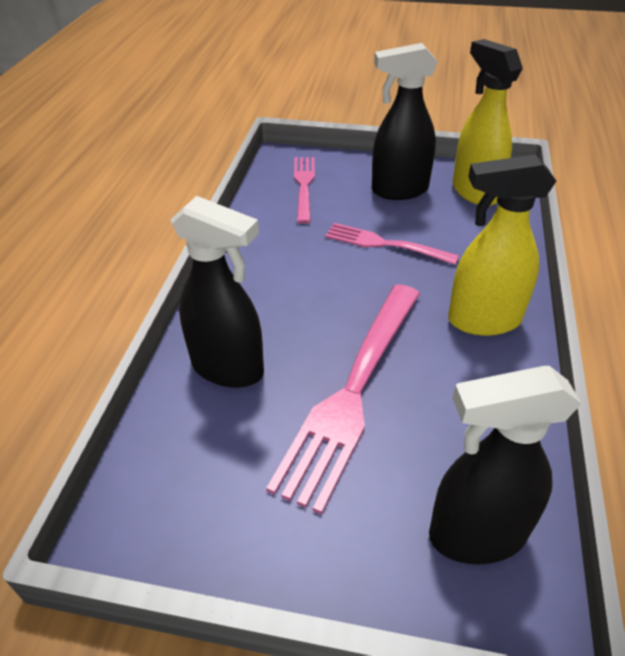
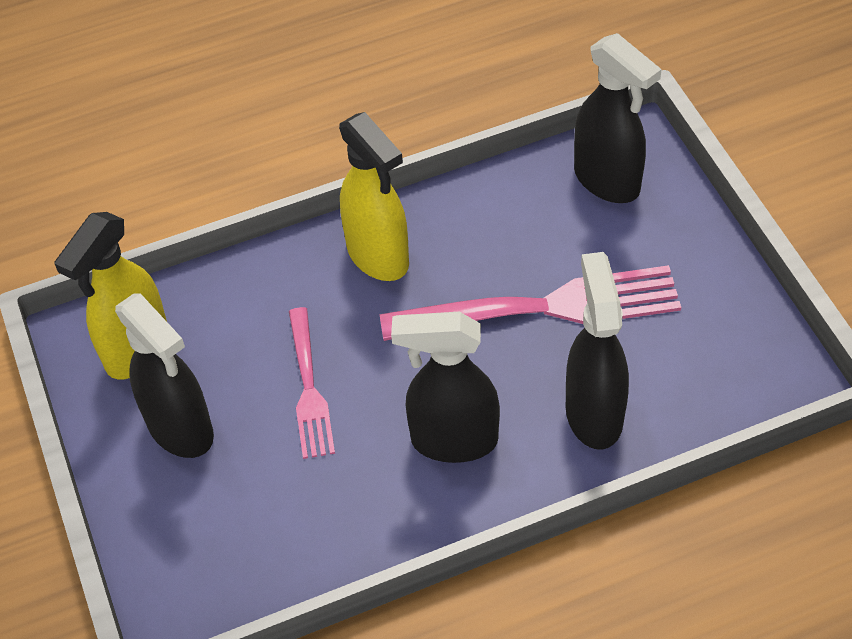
camera: 120 degrees left, 10 degrees up
pink fork [294,157,315,224] -> none
none -> black spray bottle [391,311,500,463]

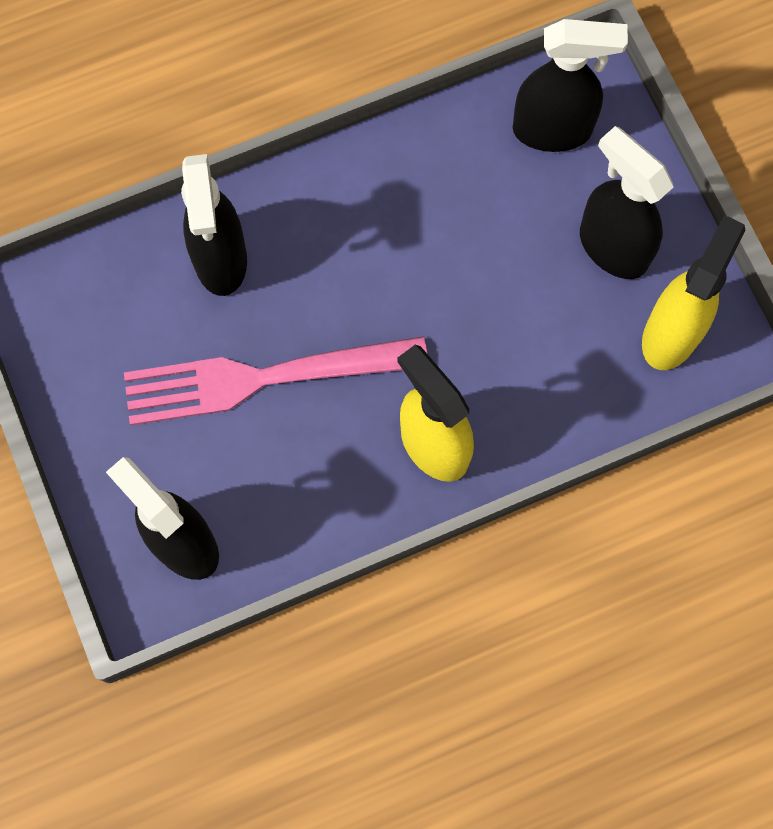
camera: 175 degrees right, 20 degrees up
pink fork [289,307,335,459] -> none
black spray bottle [391,311,500,463] -> black spray bottle moved to [513,19,628,152]

